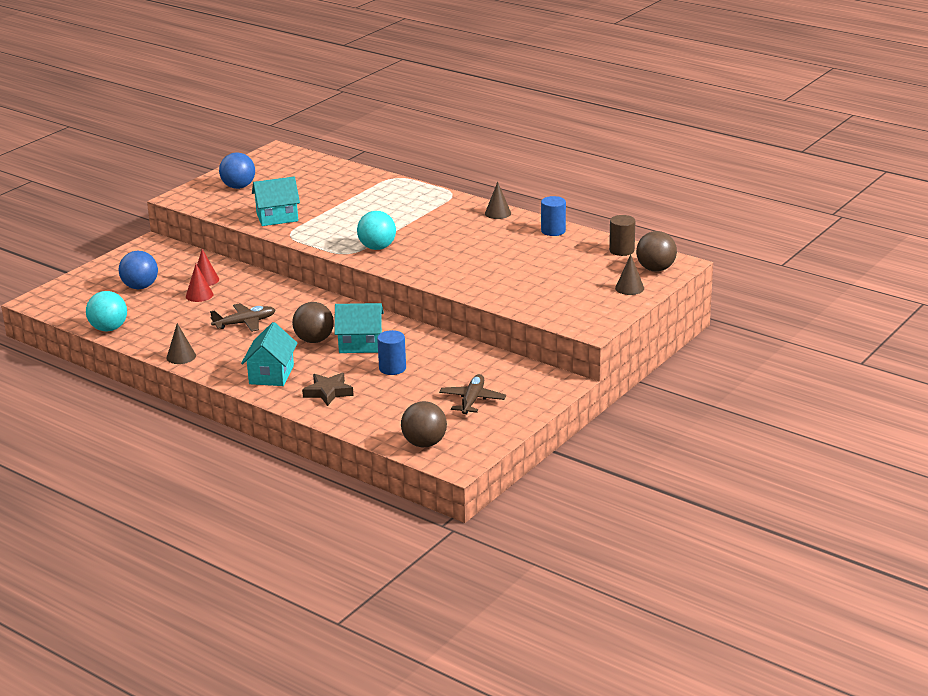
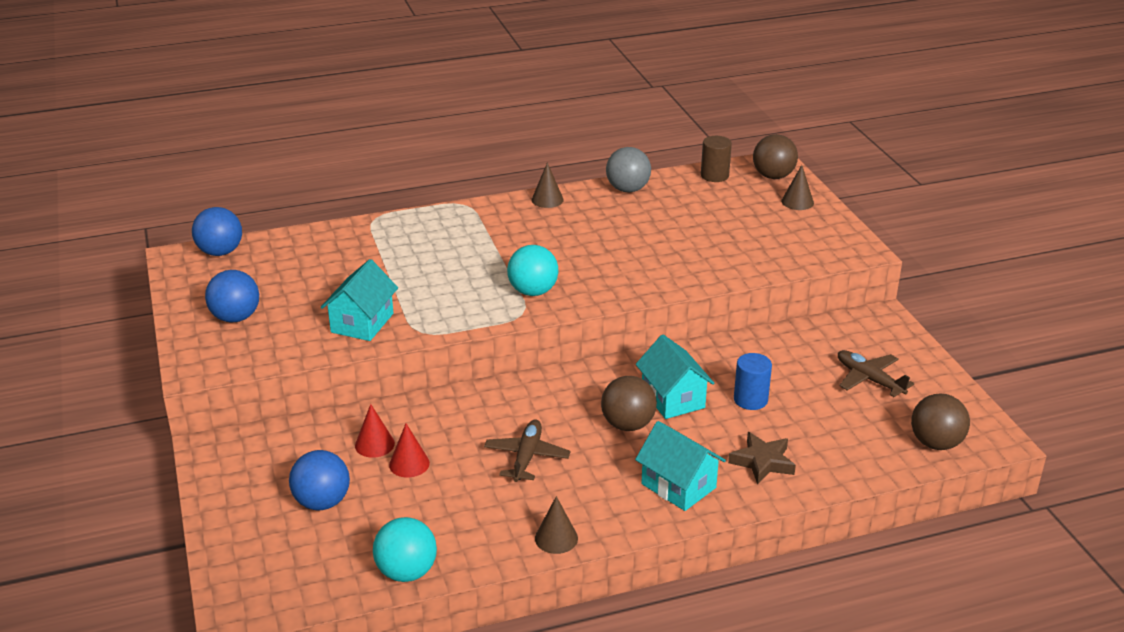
camera: 55 degrees left, 5 degrees up
turquoise house [334,303,384,353] -> turquoise house turned 60 degrees counterclockwise [636,335,714,419]
blue cylinder [541,196,566,236] -> grey ball [606,147,651,192]
none -> blue ball [192,207,242,256]

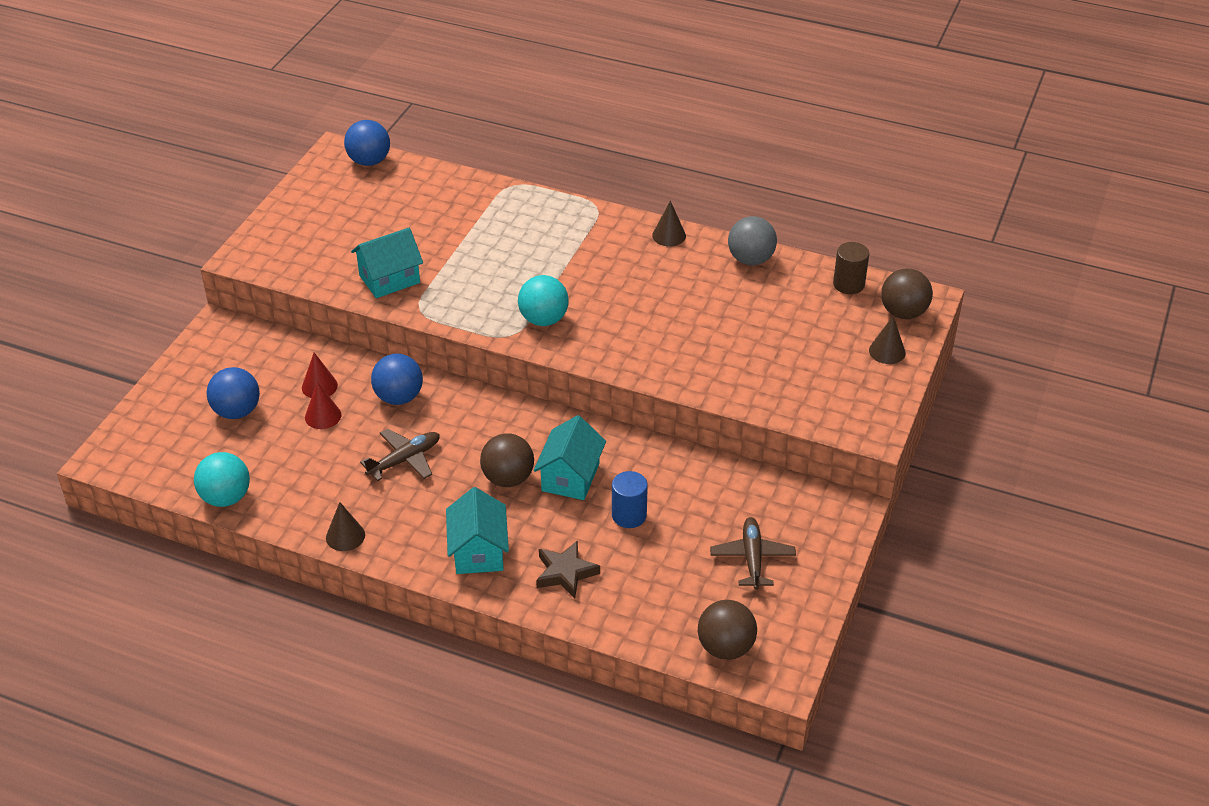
camera: 40 degrees right, 10 degrees up
blue ball [205,270,259,322] -> blue ball moved to [371,353,423,405]

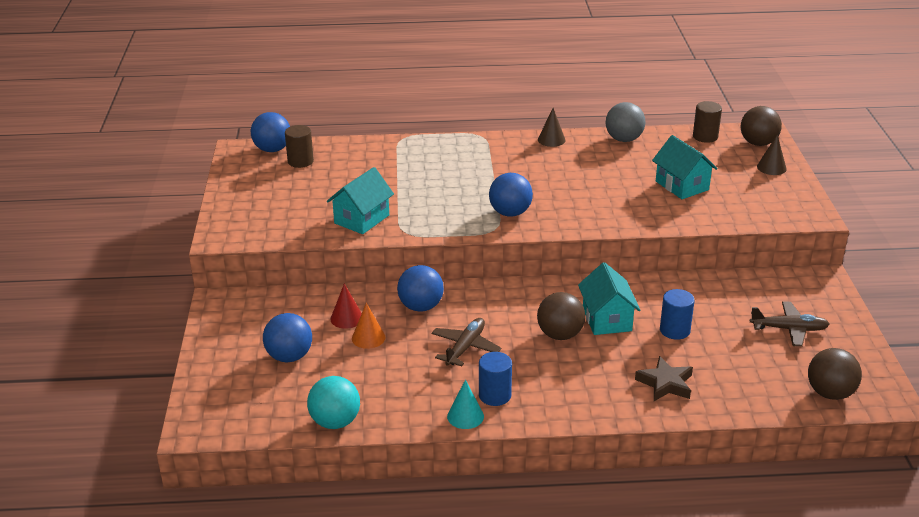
camera: 25 degrees left, 10 degrees down
red cone [305,382,341,429] -> orange cone [352,303,386,349]
brown cone [326,502,365,551] -> turquoise cone [447,380,484,429]
turquoise house [446,487,509,574] -> turquoise house moved to [652,135,718,199]
turquoise ball [518,275,569,326] -> blue ball [489,173,533,217]
brown plane [710,517,796,590] -> brown plane turned 120 degrees clockwise [750,301,830,347]
none -> brown cylinder [285,125,314,168]
none -> blue cylinder [479,352,512,406]

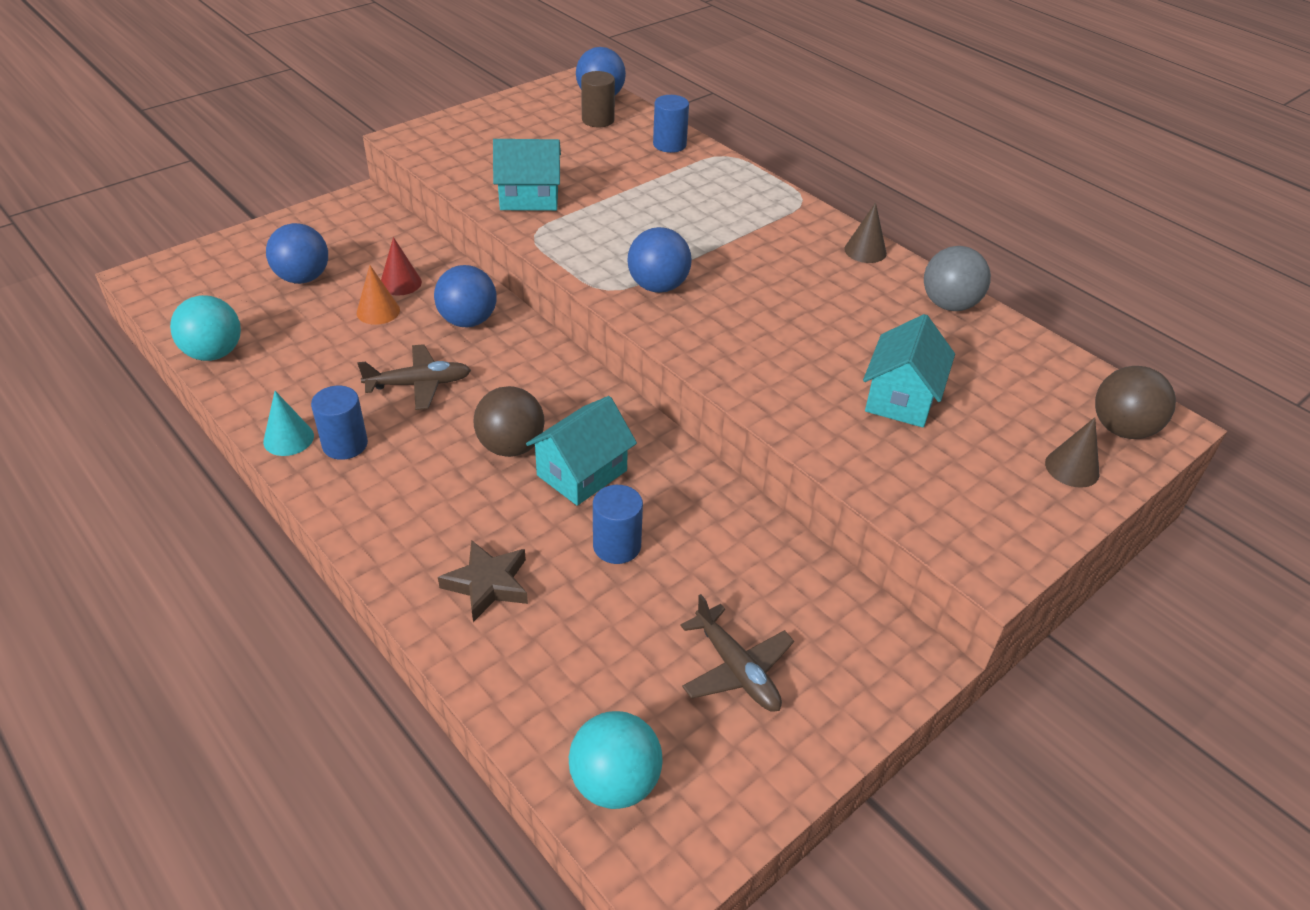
camera: 50 degrees right, 10 degrees up
brown cylinder [693,101,722,143] -> none
brown ball [808,348,862,400] -> turquoise ball [569,711,663,809]
none -> blue cylinder [653,95,689,153]

